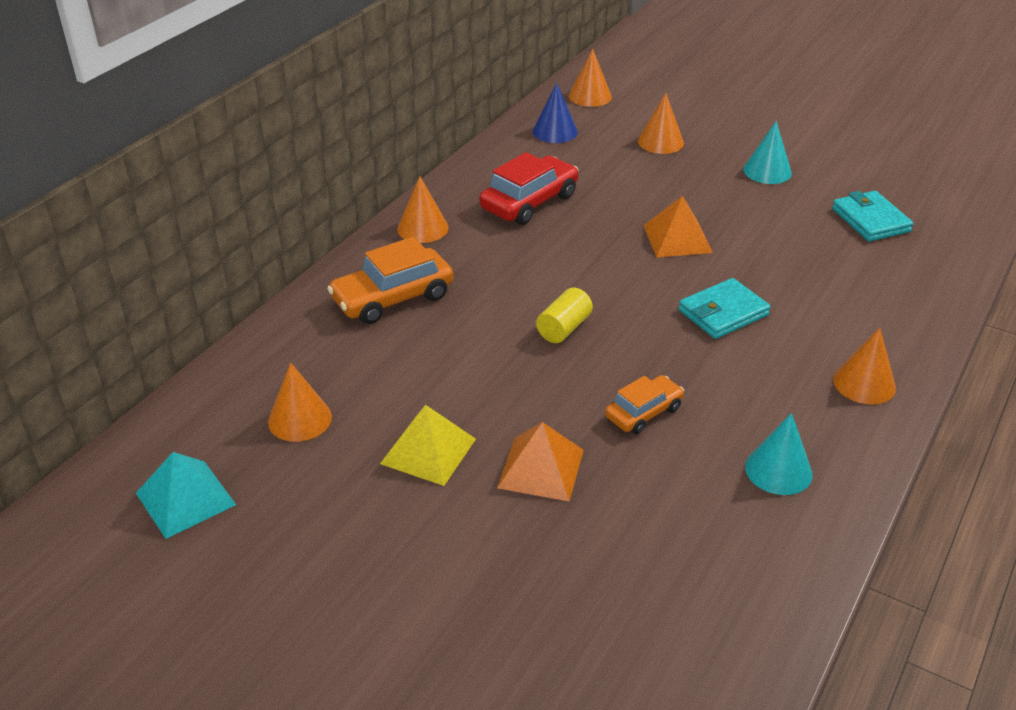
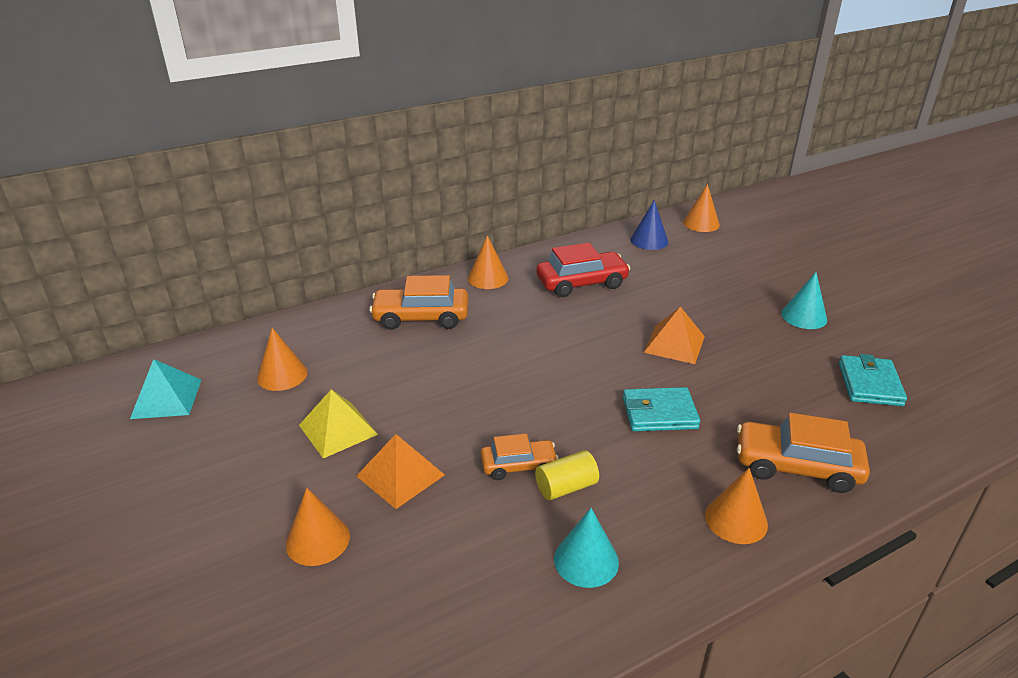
camera: 30 degrees right, 5 degrees down
yellow cylinder [536,287,593,343] -> yellow cylinder moved to [535,450,599,501]
orange cone [638,93,684,154] -> orange cone moved to [286,488,350,566]
none -> orange car [737,413,870,493]

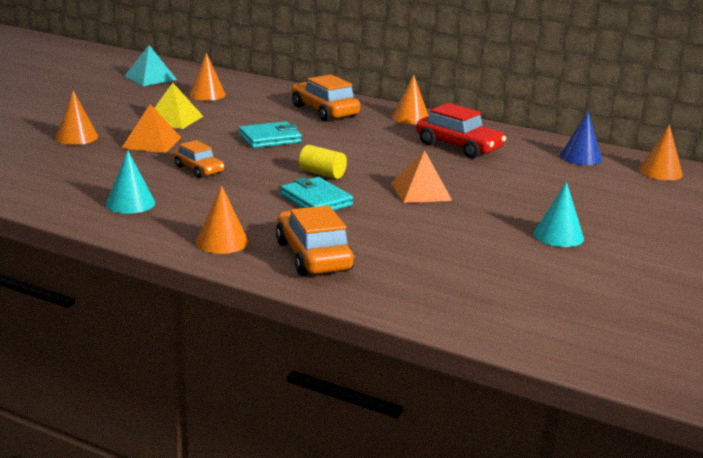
camera: 55 degrees right, 10 degrees down
yellow cylinder [535,450,599,501] -> yellow cylinder moved to [299,145,347,179]
turquoise wallet [839,354,907,406] -> turquoise wallet moved to [239,121,302,148]

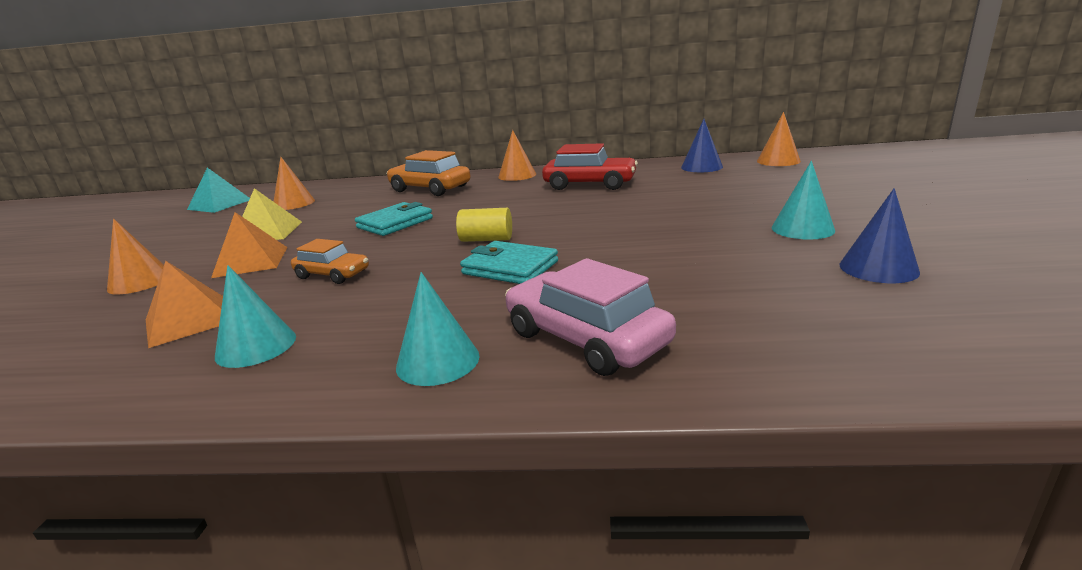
camera: 20 degrees left, 0 degrees up
orange cone [196,185,248,254] -> turquoise cone [396,272,480,386]
orange car [276,205,354,276] -> pink car [505,258,676,376]
orange pyramid [391,150,453,203] -> orange pyramid moved to [146,261,223,348]
none -> blue cone [840,188,920,283]

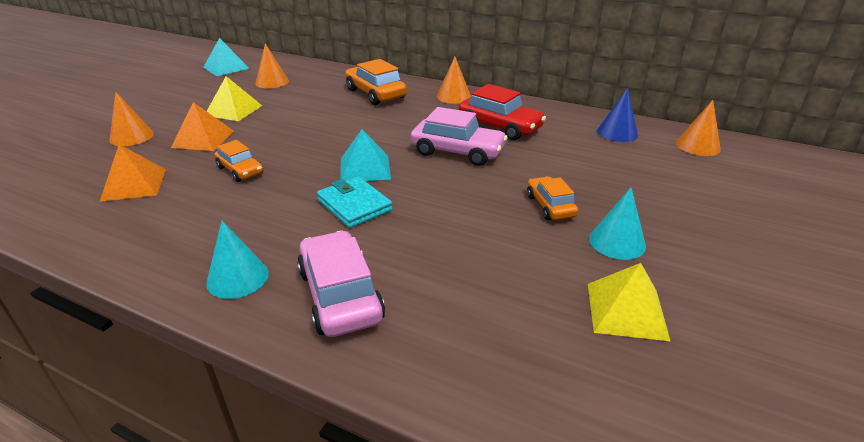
camera: 20 degrees right, 10 degrees up
turquoise cone [215,265,296,368] -> none
turquoise wallet [355,202,433,236] -> none
yellow cylinder [456,208,512,242] -> turquoise pyramid [340,129,391,181]
blue cone [840,188,920,283] -> yellow pyramid [588,263,670,341]
none -> pink car [410,107,508,166]
none -> orange car [527,177,578,220]

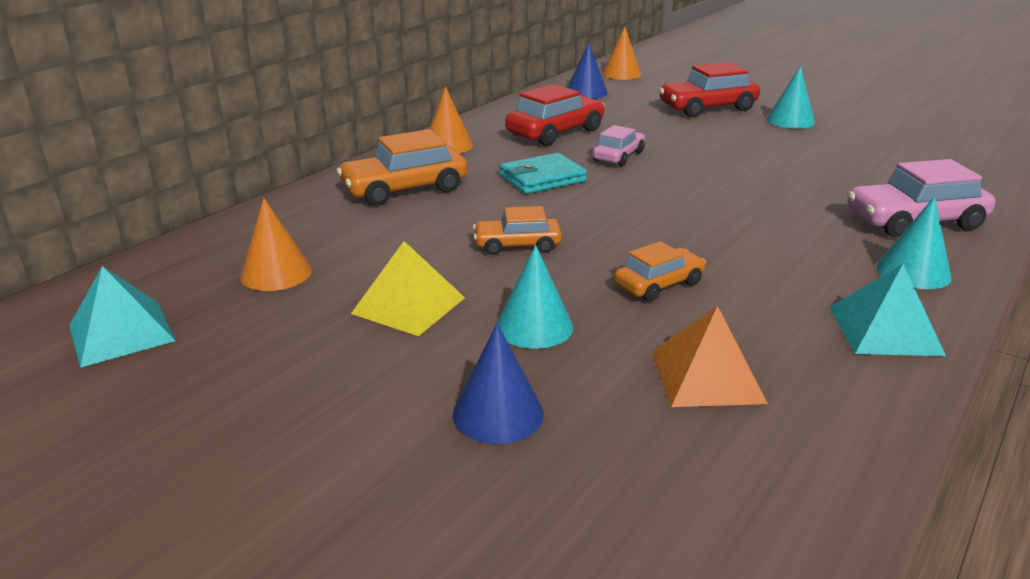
camera: 80 degrees left, 5 degrees down
orange cone [110,92,154,146] -> blue cone [453,323,544,444]
orange pyramid [171,102,234,151] -> turquoise cone [496,245,573,349]
turquoise wallet [317,176,393,228] -> turquoise wallet moved to [499,153,587,194]
turquoise pyramid [340,129,391,181] -> turquoise pyramid moved to [829,264,946,356]
pink car [410,107,508,166] -> pink car [593,125,645,166], size x0.61
orange car [527,177,578,220] -> orange car moved to [473,206,562,255]
yellow pyramid [588,263,670,341] -> none
none -> red car [659,62,760,117]

